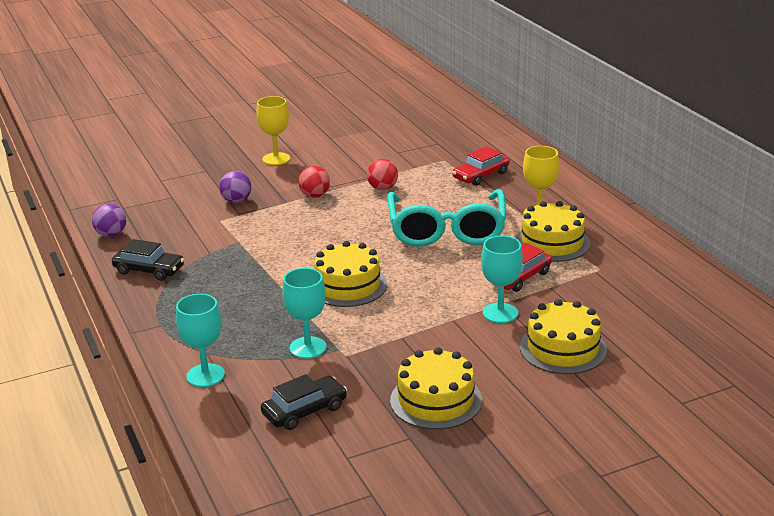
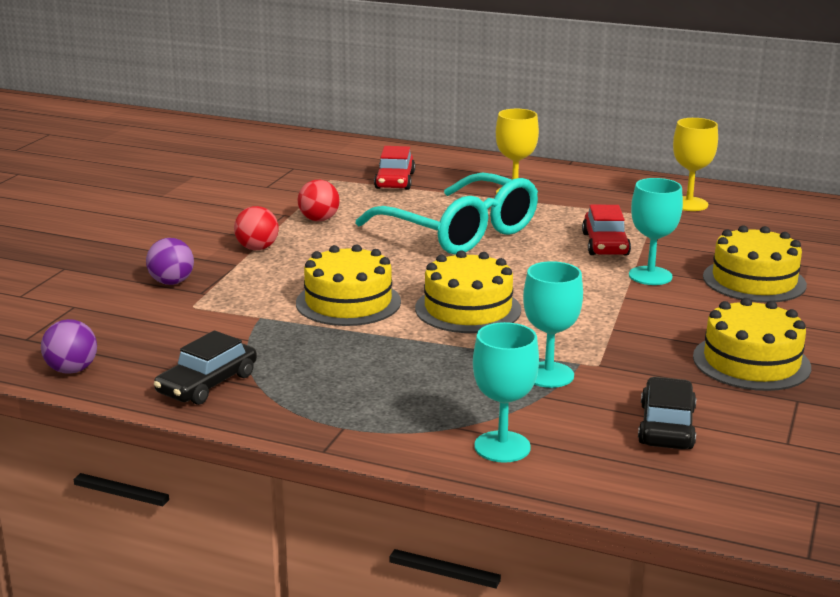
camera: 45 degrees left, 5 degrees down
black car [112,239,184,281] -> black car turned 150 degrees clockwise [154,330,257,405]
yellow goblet [257,96,290,165] -> yellow goblet moved to [673,118,718,211]
yellow cake [515,201,590,262] -> yellow cake moved to [296,244,401,326]

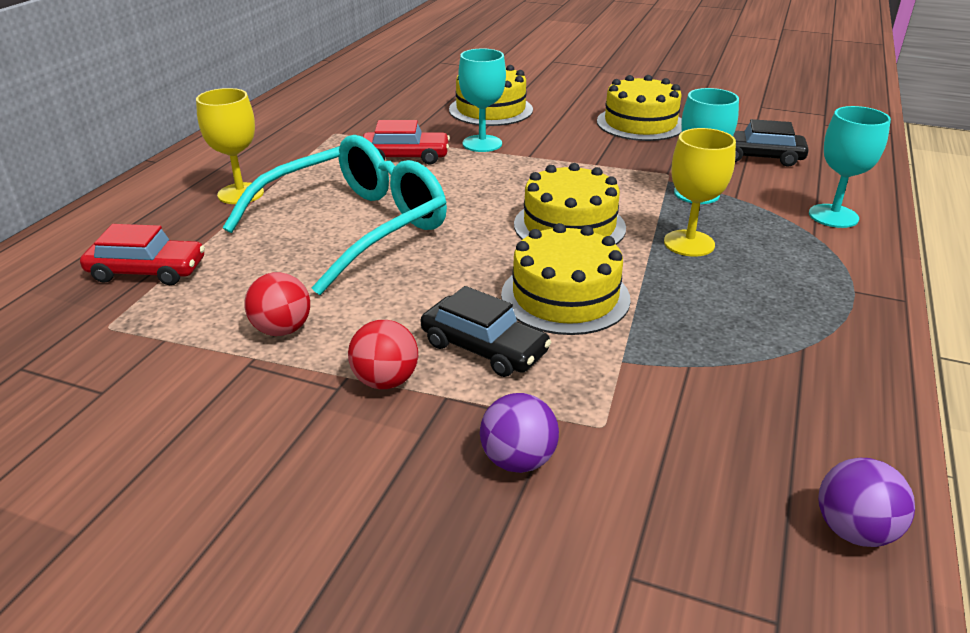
camera: 90 degrees left, 10 degrees up
black car [154,330,257,405] -> black car moved to [421,286,552,377]
yellow goblet [673,118,718,211] -> yellow goblet moved to [664,128,736,257]

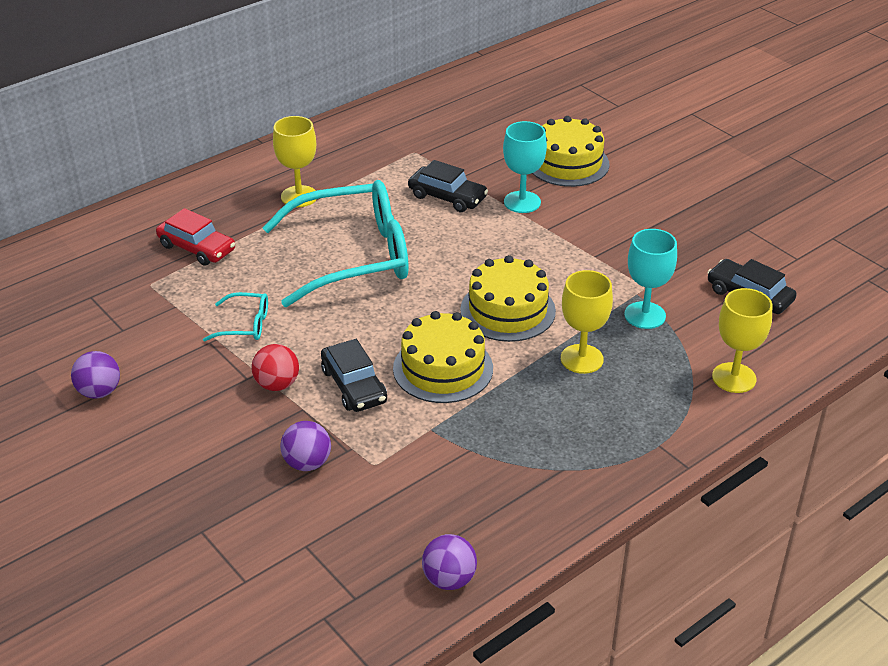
camera: 30 degrees right, 5 degrees up
red ball [244,272,310,336] -> turquoise glasses [203,292,268,341]
red car [363,120,450,165] -> black car [408,160,488,212]
yellow cake [597,75,682,141] -> none
turquoise goblet [809,106,891,228] -> yellow goblet [712,288,772,393]
none -> purple ball [71,351,120,399]

